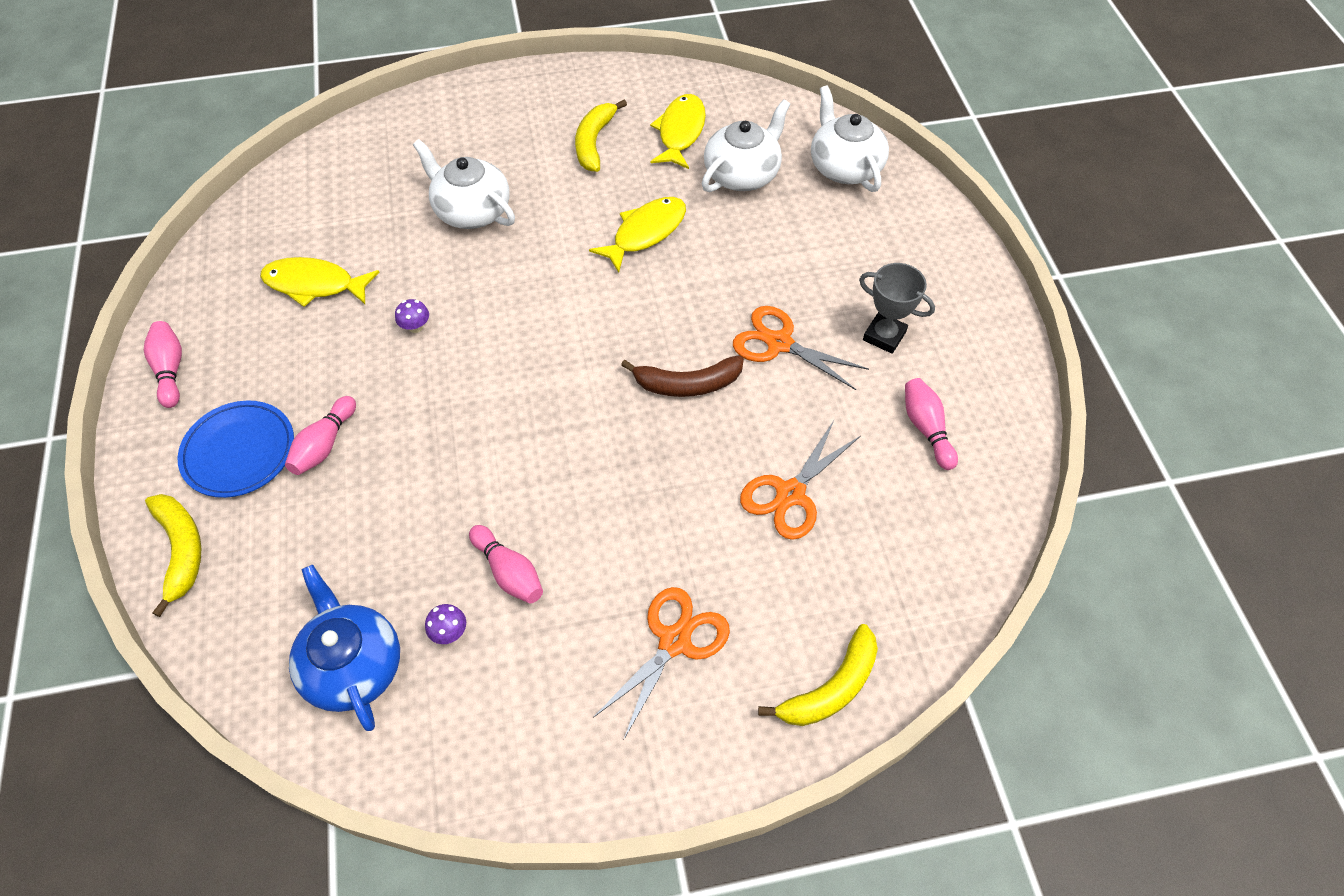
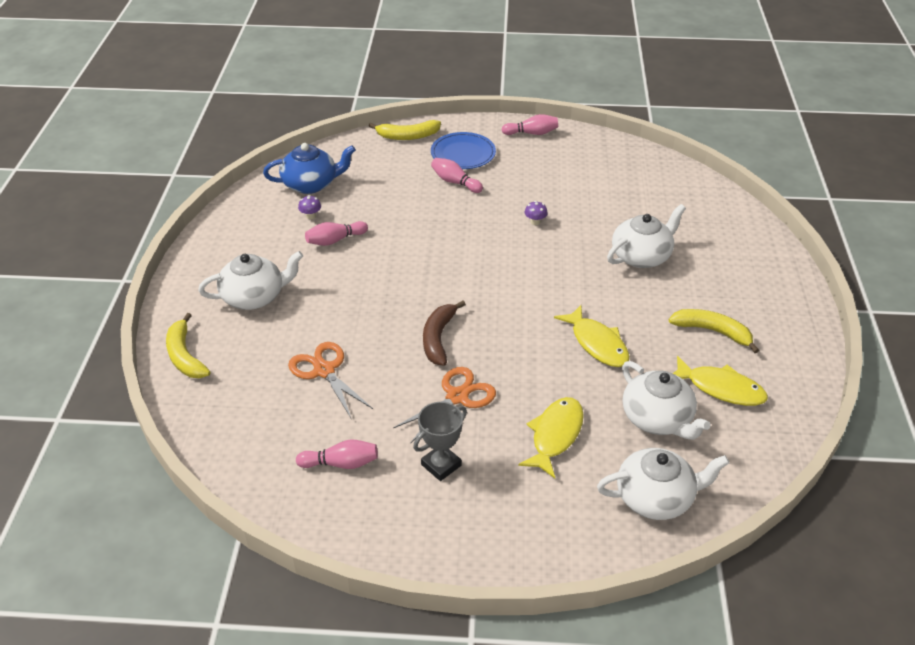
camera: 105 degrees right, 15 degrees down
yellow fish [260,257,379,307] -> yellow fish moved to [518,397,584,478]
orange scissors [593,587,730,741] -> white teapot [198,251,303,310]

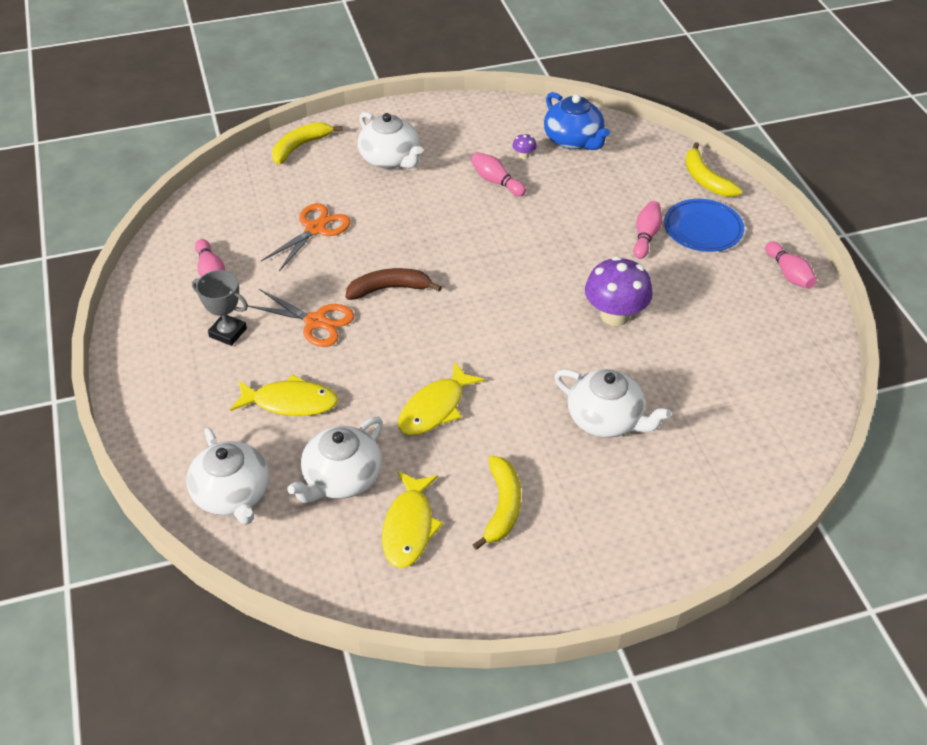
camera: 70 degrees right, 5 degrees up
purple mushroom [525,201,548,225] -> purple mushroom [585,256,653,326], size x2.40

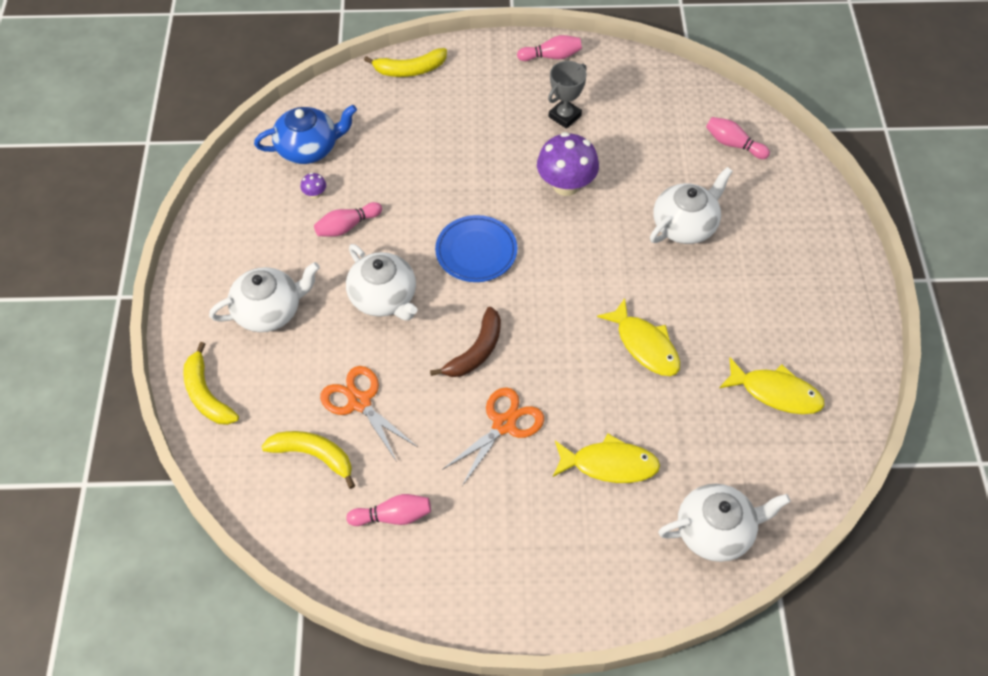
camera: 75 degrees left, 10 degrees up
grey trophy [192,270,248,346] -> grey trophy moved to [548,61,587,129]
yellow fish [230,374,338,416] -> yellow fish turned 75 degrees clockwise [553,434,660,483]
white teapot [287,417,383,503] -> white teapot moved to [346,244,418,321]
brown banana [346,268,442,300] -> brown banana turned 150 degrees counterclockwise [430,307,501,377]
yellow banana [472,456,521,550] -> yellow banana moved to [261,431,355,489]
pink bowling pin [633,201,663,259] -> pink bowling pin moved to [706,117,770,159]
blue plate [664,199,744,252] -> blue plate moved to [435,215,517,282]

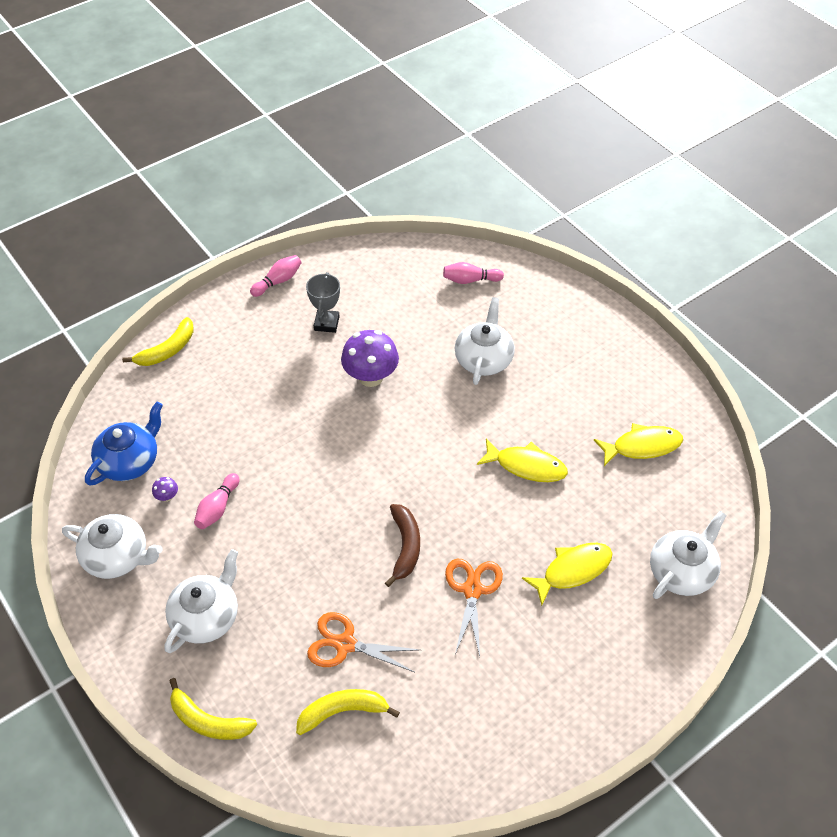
camera: 35 degrees left, 5 degrees down
white teapot [346,244,418,321] -> white teapot moved to [62,514,163,579]
pink bowling pin [346,494,431,526] -> none
blue plate [435,215,517,282] -> none

